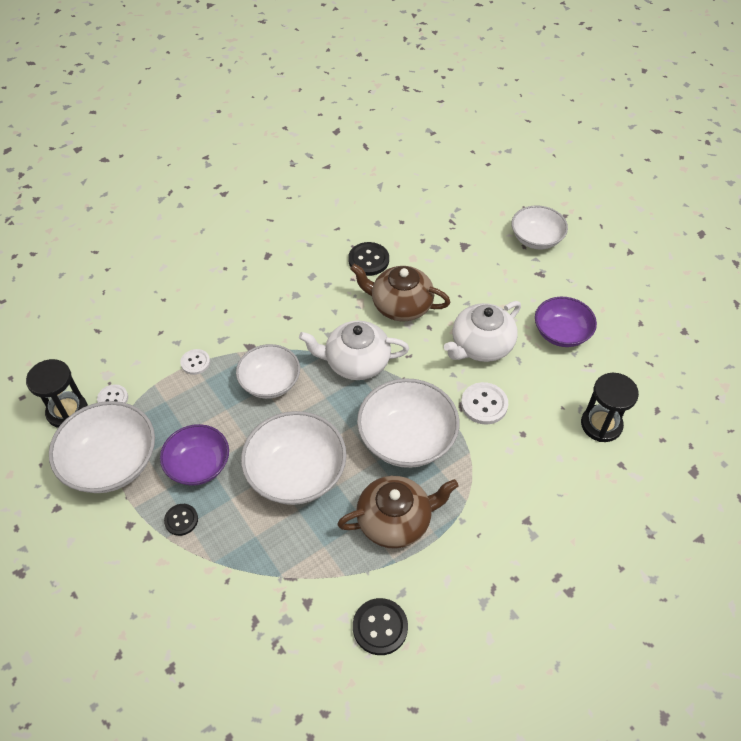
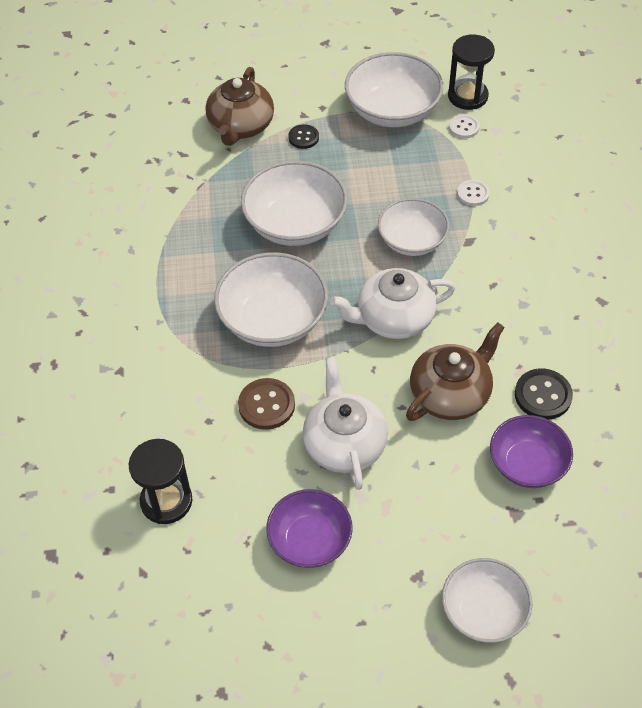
camera: 120 degrees right, 0 degrees up
purple bowl [160,424,229,486] -> purple bowl moved to [490,415,573,488]
white teapot [299,320,409,380] -> white teapot turned 135 degrees counterclockwise [330,268,456,339]
brown teapot [337,476,459,549] -> brown teapot moved to [205,67,274,146]
black button [353,598,408,655] -> none
white button [461,382,508,424] -> brown button [238,378,295,430]

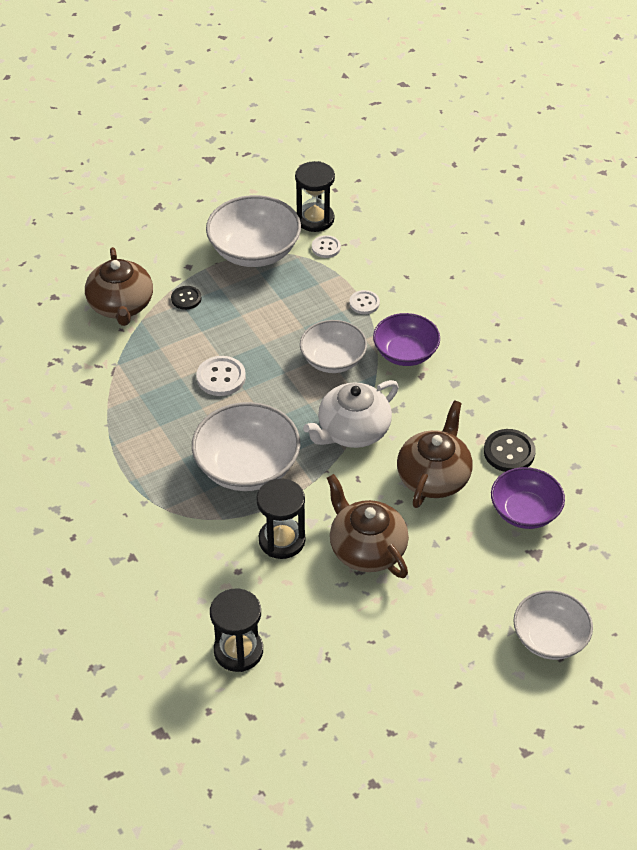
camera: 25 degrees left, 5 degrees down
brown button [238,378,295,430] -> black hourglass [256,478,306,559]
white bowl [241,161,348,246] -> white button [197,356,246,396]
purple bowl [266,489,353,568] -> purple bowl moved to [373,313,440,366]
white teapot [302,357,388,490] -> brown teapot [327,474,409,578]

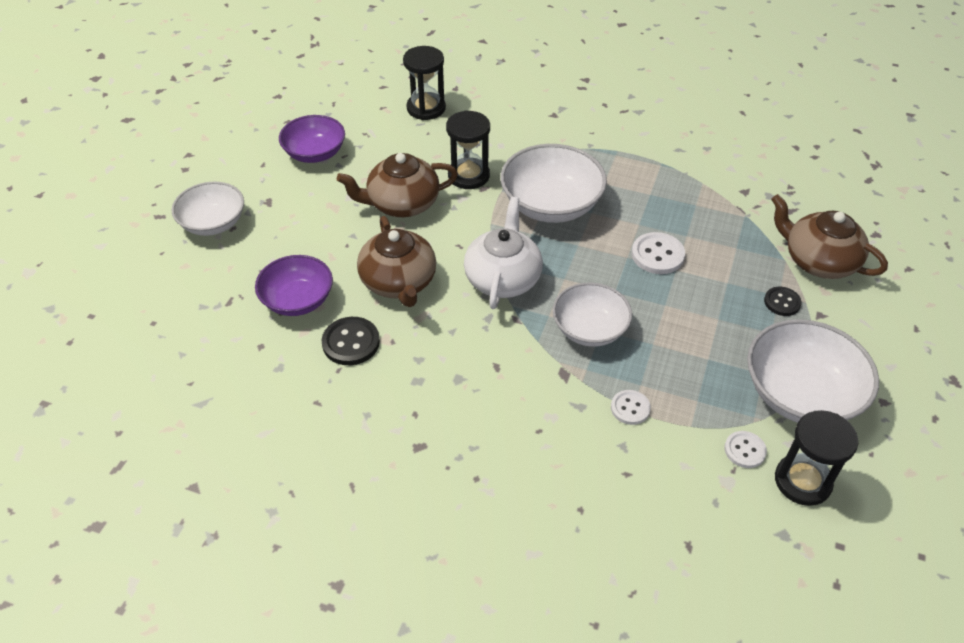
camera: 140 degrees right, 0 degrees up
brown teapot [327,474,409,578] -> brown teapot turned 150 degrees clockwise [337,153,458,217]
purple bowl [373,313,440,366] -> purple bowl moved to [279,115,345,163]

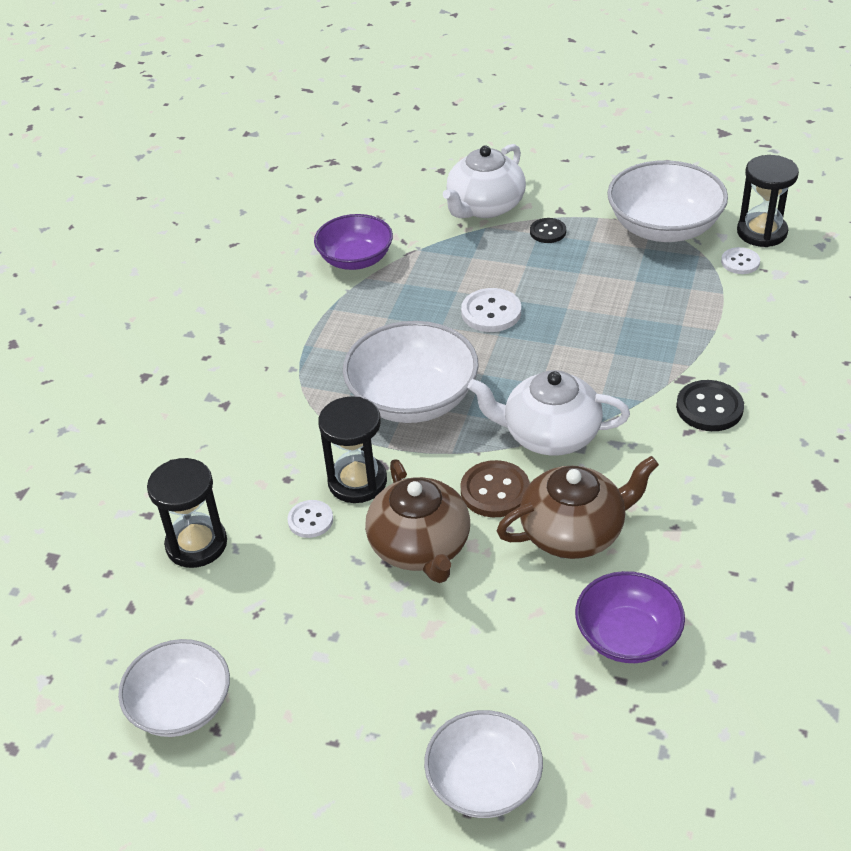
camera: 90 degrees left, 5 degrees down
purple bowl [279,115,345,163] -> purple bowl moved to [314,214,393,270]
black button [322,317,380,365] -> black button moved to [676,380,744,431]
white bowl [553,283,632,347] -> white bowl moved to [118,639,230,737]
white button [611,390,651,425] -> white button moved to [288,500,333,538]
brown teapot [771,194,888,279] -> white teapot [443,144,526,218]
none -> brown button [460,460,530,517]

